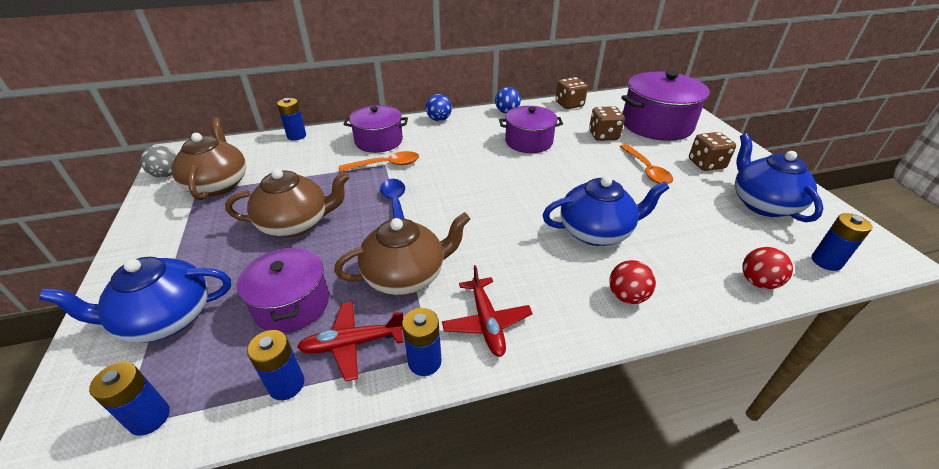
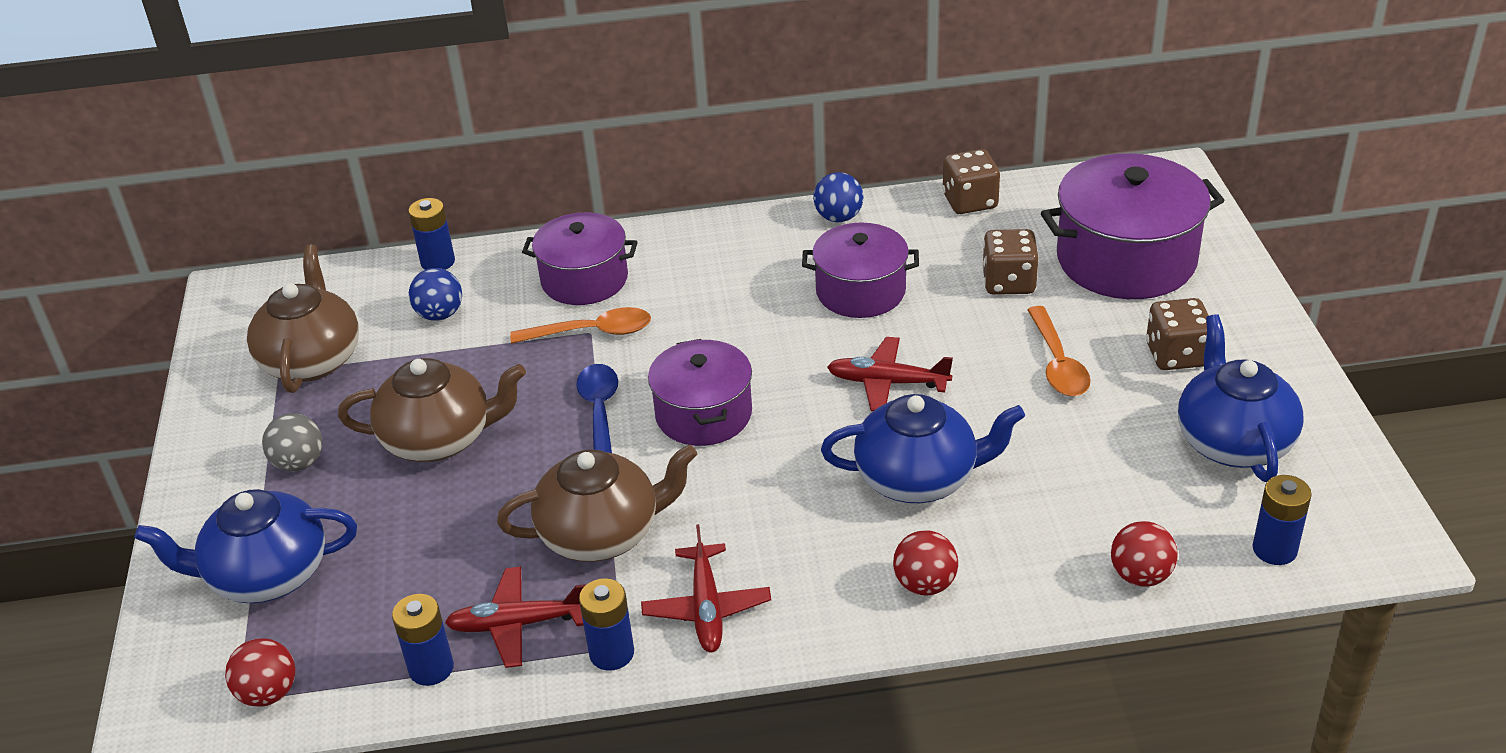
camera: 10 degrees right, 0 degrees up
blue battery [89,362,170,436] -> red ball [225,638,295,707]
grey ball [140,146,176,178] -> grey ball moved to [262,413,323,472]
purple pot [237,247,329,333] -> purple pot moved to [648,339,752,446]
blue ball [426,94,452,121] -> blue ball moved to [409,268,462,321]
none -> red plane [827,337,953,411]

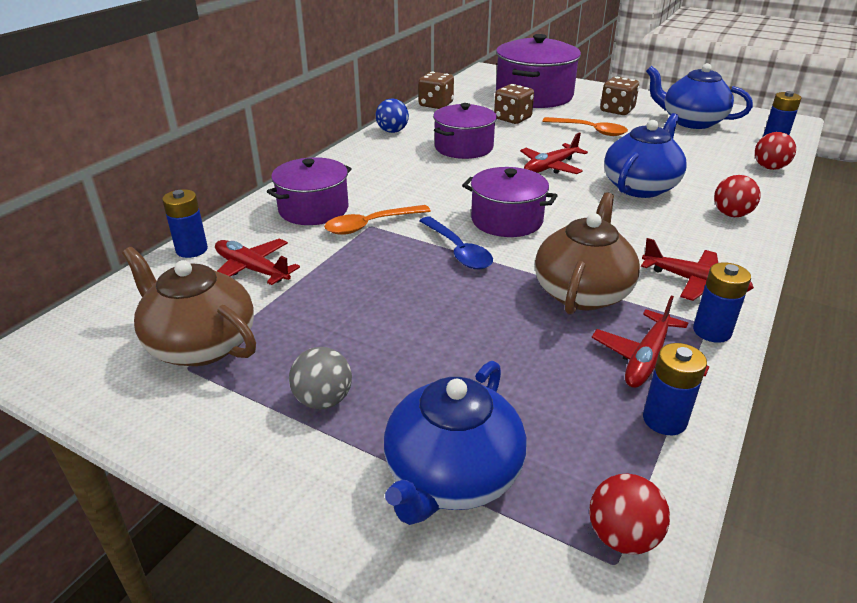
camera: 55 degrees left, 5 degrees down
brown teapot [338,358,526,462] -> none
blue ball [409,268,462,321] -> red plane [215,239,300,285]
orange spoon [510,307,651,344] -> orange spoon turned 150 degrees counterclockwise [324,205,431,235]
blue spoon [576,364,618,453] -> blue spoon turned 150 degrees counterclockwise [419,217,493,270]

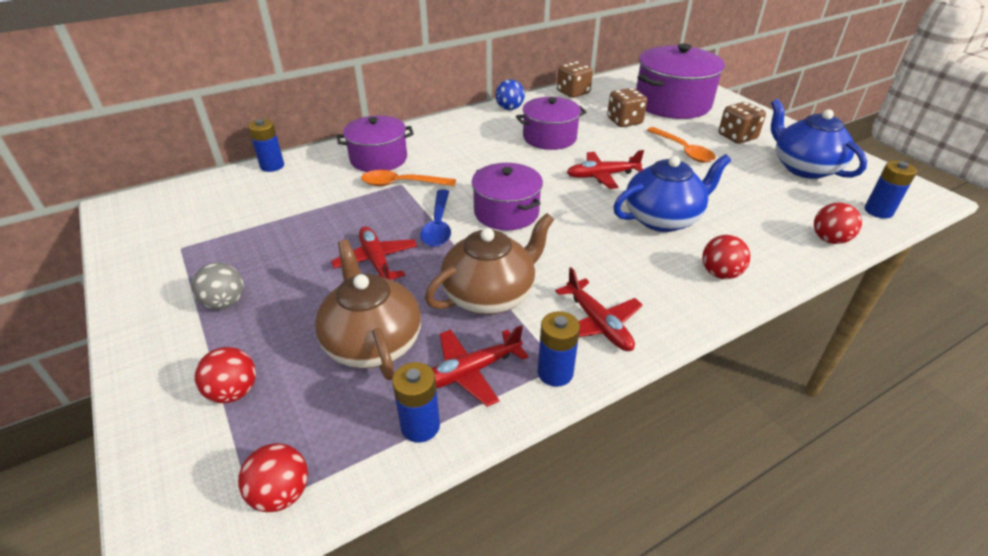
camera: 30 degrees right, 5 degrees up
brown teapot [122,247,256,366] -> brown teapot moved to [315,239,421,380]
red plane [215,239,300,285] -> red plane moved to [331,226,417,280]
blue teapot [384,361,527,525] -> red ball [195,347,256,403]

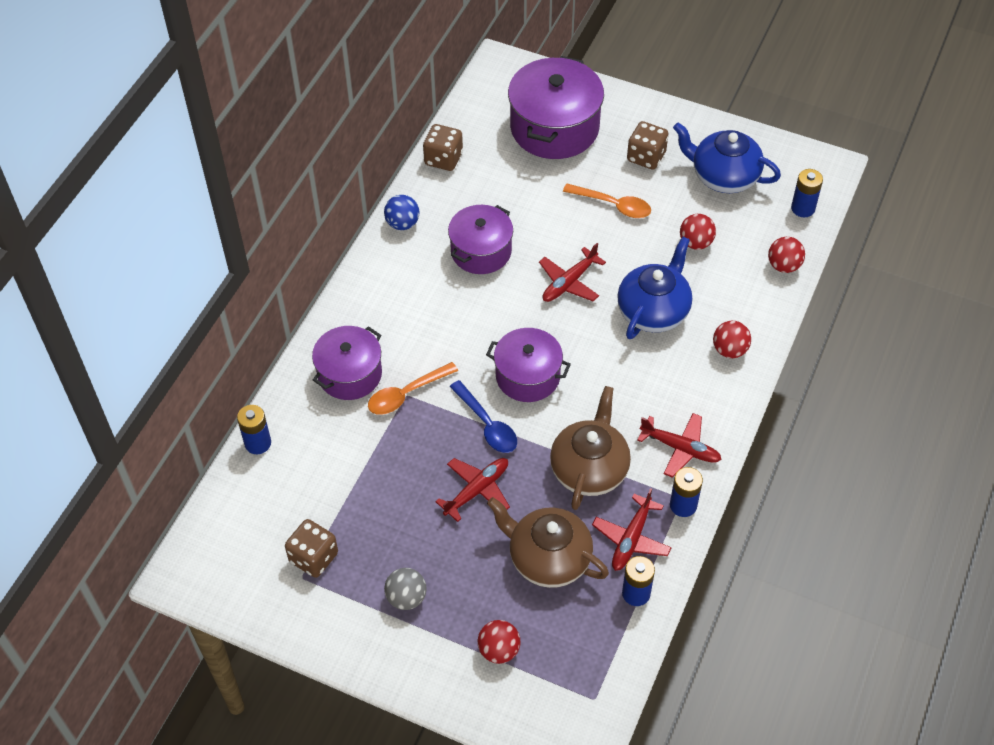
camera: 35 degrees left, 15 degrees up
red ball [238,443,308,512] -> red ball moved to [680,214,716,250]
red plane [331,226,417,280] -> red plane turned 105 degrees clockwise [435,458,510,522]
brown dice [607,88,647,127] -> brown dice moved to [285,519,338,578]

